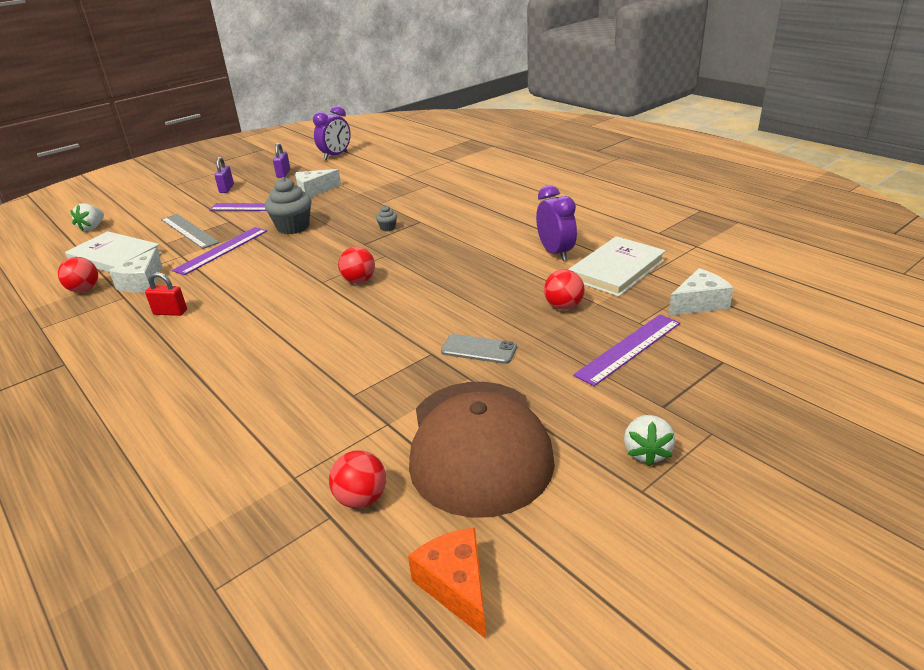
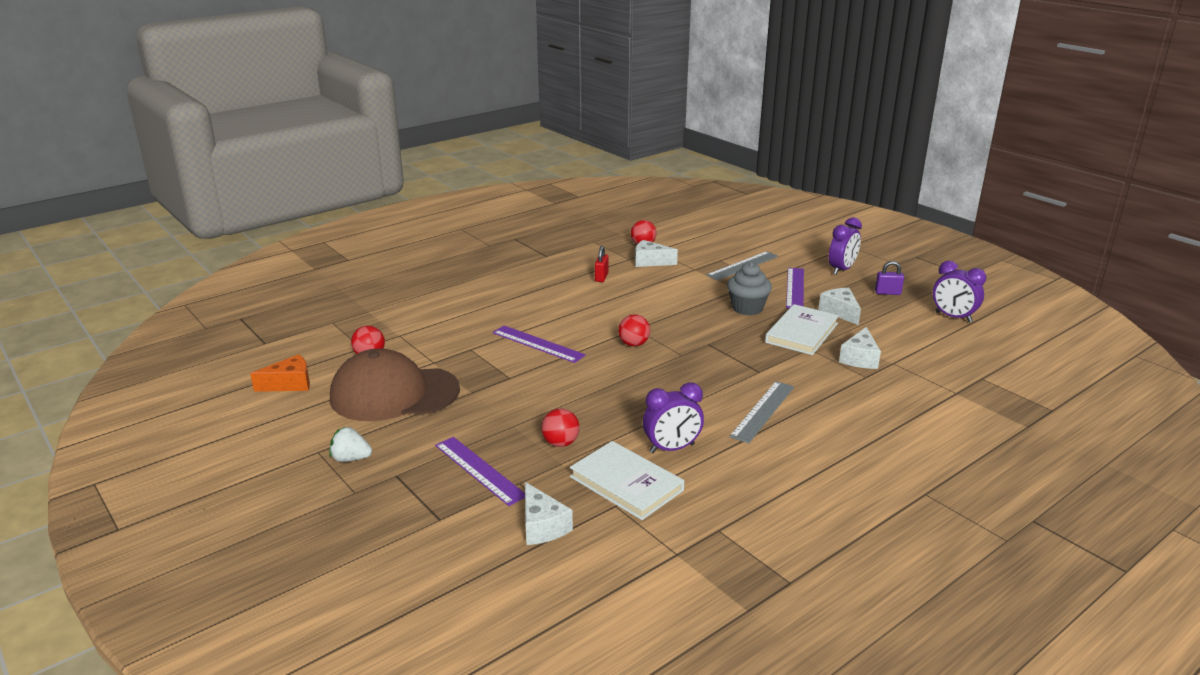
camera: 90 degrees right, 5 degrees down
white book [65,231,162,273] -> white book moved to [765,304,839,355]
white strawberry [70,203,104,231] -> none
purple ruler [172,227,267,275] -> purple ruler moved to [492,326,586,363]
purple padlock [215,157,234,193] -> purple clock [829,217,862,275]
grey cupcake [376,205,397,231] -> none
grey phone [441,334,517,364] -> none
none -> grey ruler [729,381,794,443]
none -> white cheese [839,327,881,369]

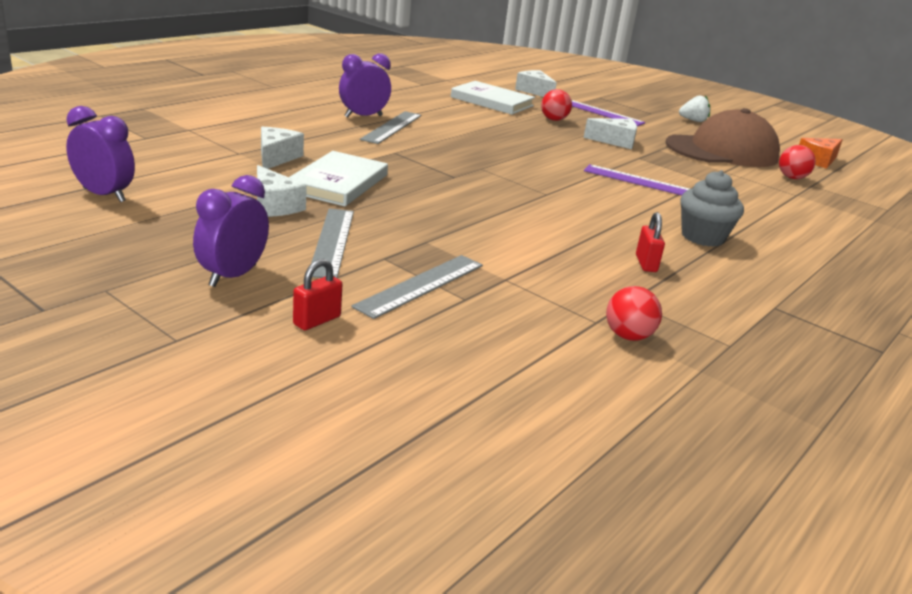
camera: 165 degrees right, 0 degrees up
red ball [618,314,650,347] -> none
white cheese [635,240,678,267] -> white cheese moved to [583,118,637,149]
purple clock [643,383,704,453] -> purple clock moved to [339,54,391,118]
grey cupcake [727,262,772,316] -> grey cupcake moved to [680,170,744,247]
purple ruler [786,268,804,309] -> grey ruler [311,209,354,278]
purple padlock [875,261,904,295] -> none
none -> red padlock [293,259,343,330]

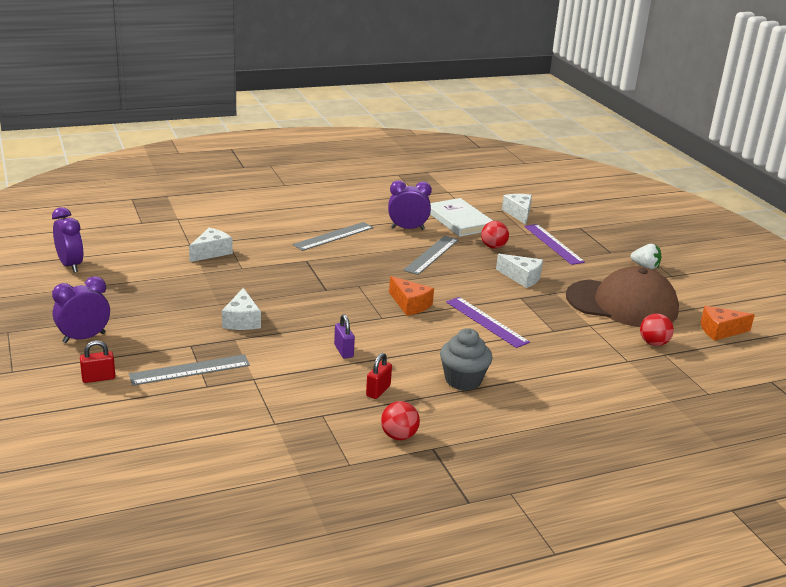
camera: 30 degrees right, 0 degrees up
white cheese [257,165,307,217] -> white cheese moved to [222,288,261,330]
white book [289,151,388,206] -> none
grey ruler [311,209,354,278] -> grey ruler moved to [403,236,459,275]
purple clock [339,54,391,118] -> purple clock moved to [388,180,432,230]
red ball [606,286,662,341] -> red ball moved to [381,401,420,440]
none -> purple padlock [334,314,355,358]
none -> orange cheese [389,276,434,316]

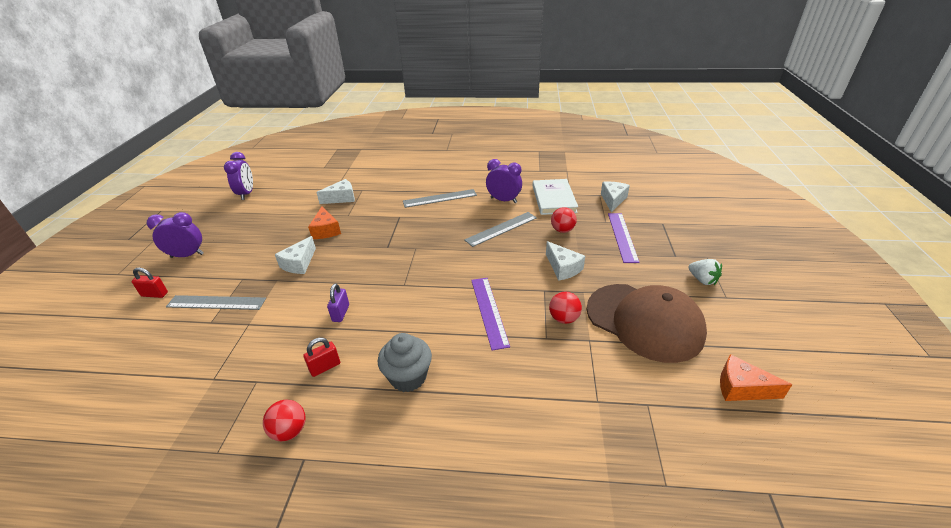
camera: 30 degrees right, 10 degrees up
orange cheese [389,276,434,316] -> orange cheese moved to [308,206,341,239]
red ball [640,313,674,346] -> red ball moved to [549,292,582,324]

